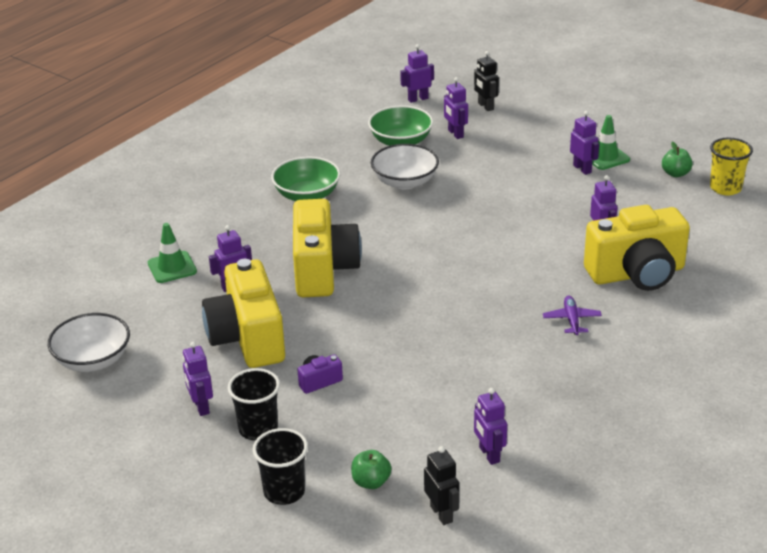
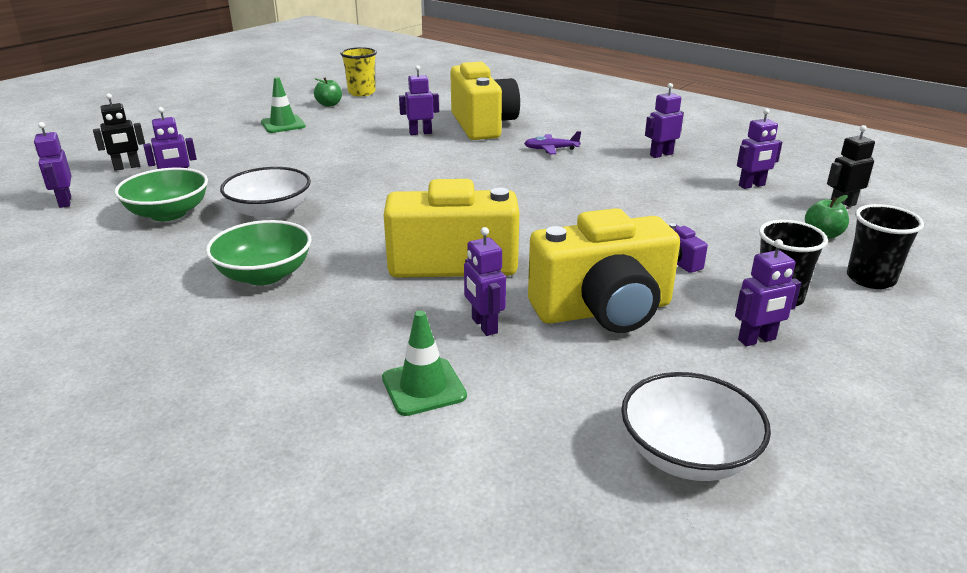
camera: 90 degrees left, 5 degrees down
purple robot [570,111,599,175] -> purple robot moved to [645,83,684,158]

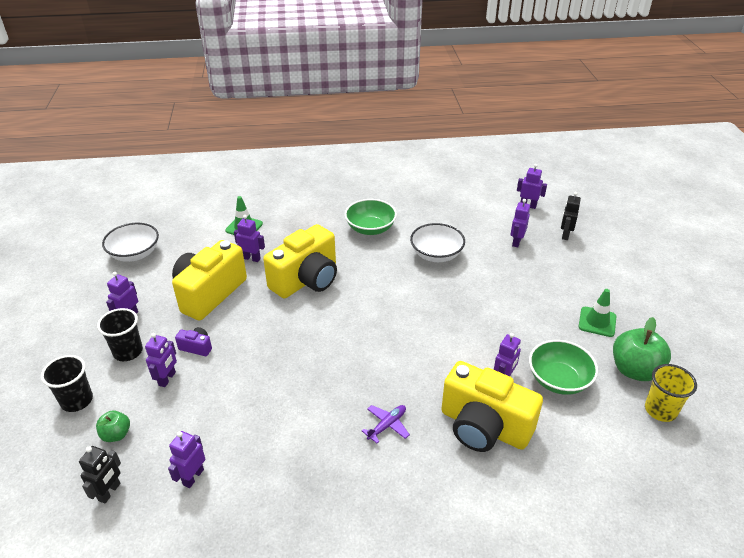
camera: 135 degrees right, 10 degrees up
green bowl [115,168,208,221] -> green bowl moved to [529,340,598,395]
green apple [314,77,342,107] -> green apple [613,317,671,381], size x1.85
purple robot [645,83,684,158] -> purple robot moved to [145,333,177,387]

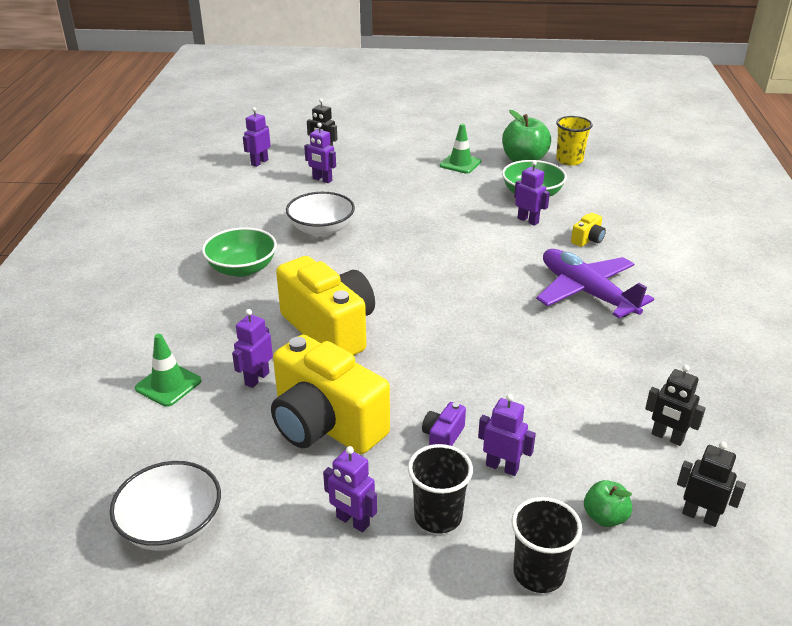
camera: 80 degrees left, 5 degrees down
purple robot [168,431,205,488] -> black robot [645,365,706,446]
purple plane [362,405,410,443] -> purple plane [536,249,654,318], size x2.19
yellow camera [441,361,543,452] -> yellow camera [571,213,606,247], size x0.40

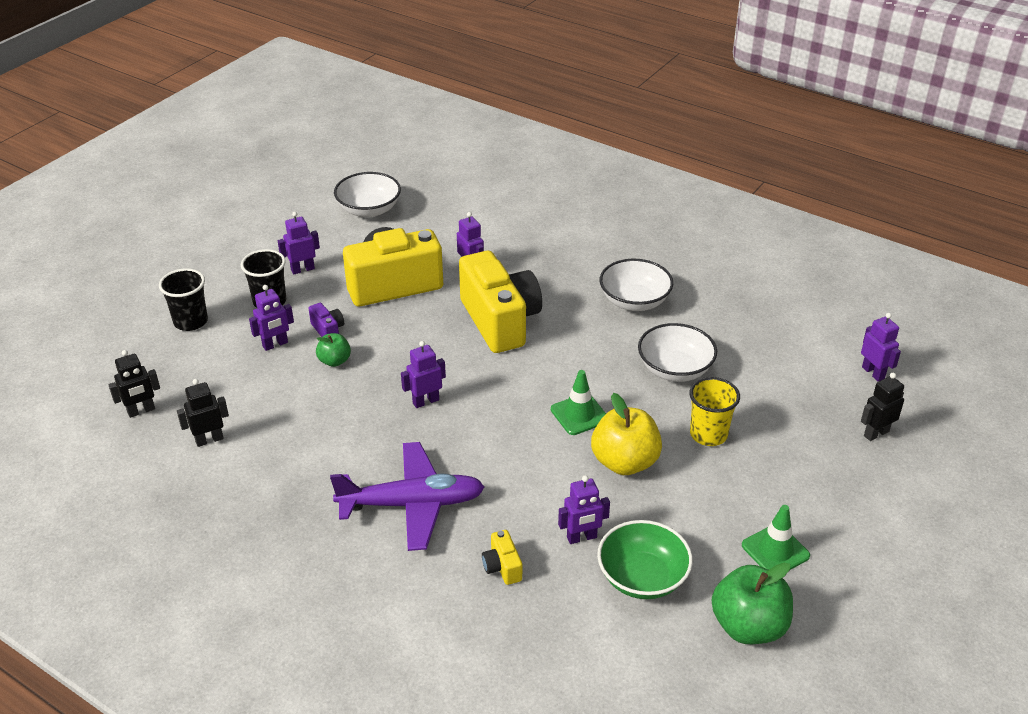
camera: 120 degrees right, 5 degrees up
green traffic cone [135,334,202,407] -> green traffic cone moved to [551,370,606,435]
green bowl [202,227,277,277] -> white bowl [600,259,673,311]
yellow camera [276,256,375,355] -> yellow camera turned 105 degrees counterclockwise [459,251,542,353]
purple robot [304,123,336,183] -> purple robot moved to [401,341,446,408]
yellow cup [556,116,593,166] -> yellow cup moved to [689,377,740,446]
green apple [584,480,632,527] -> green apple moved to [316,333,351,367]
none -> yellow apple [591,393,662,475]

